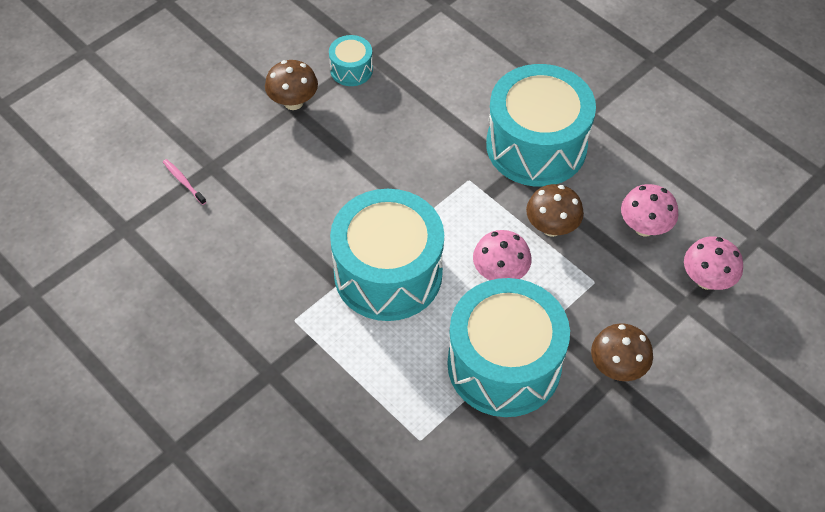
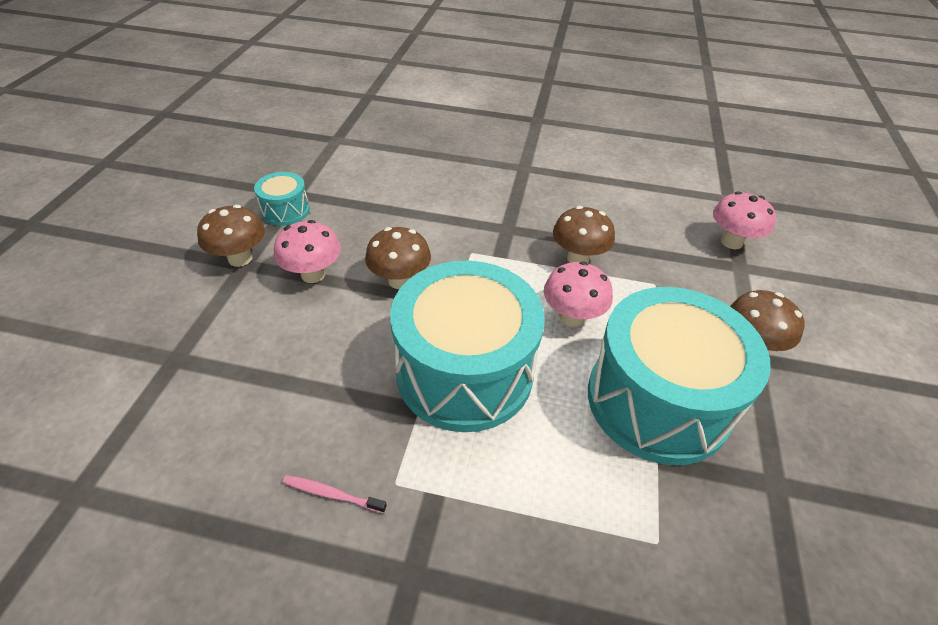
camera: 35 degrees left, 10 degrees down
pink toothbrush [163,159,206,205] -> pink toothbrush moved to [283,475,387,513]
turquoise drum [486,64,596,187] -> none
pink mushroom [621,184,678,237] -> pink mushroom moved to [274,220,341,283]
none -> brown mushroom [365,227,431,289]

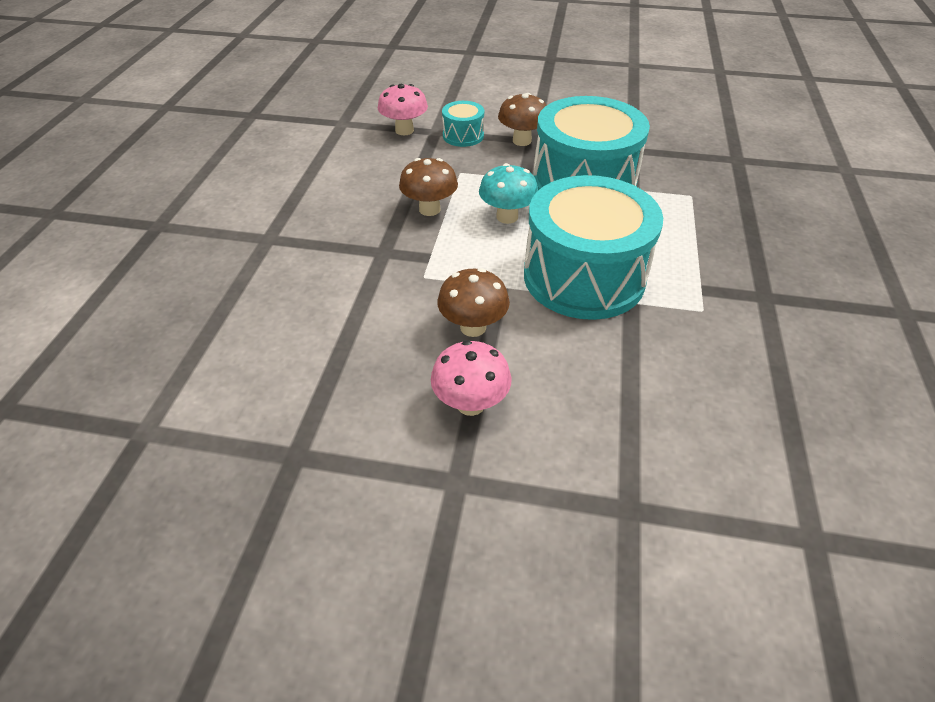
camera: 90 degrees left, 0 degrees up
brown mushroom [197,205,265,267] -> none
turquoise drum [254,172,310,226] -> turquoise drum moved to [442,101,484,147]
pink toothbrush [283,475,387,513] -> none
pink mushroom [544,261,613,327] -> turquoise mushroom [479,163,538,224]

